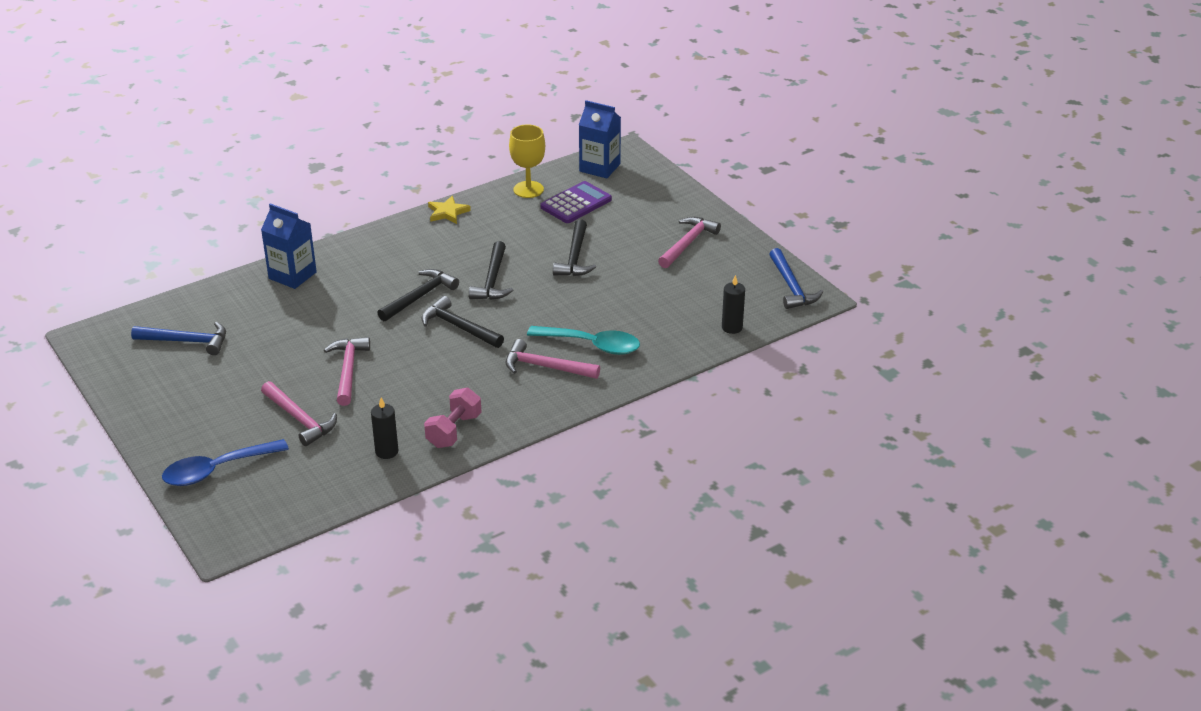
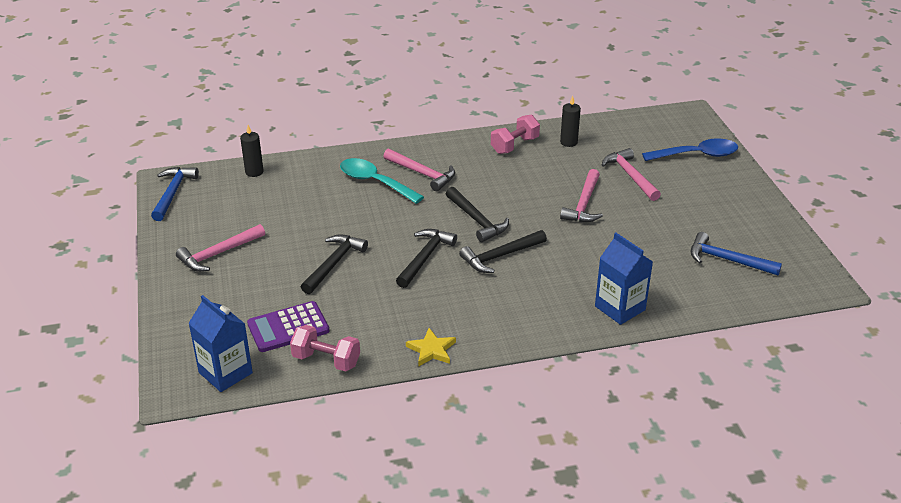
camera: 160 degrees left, 0 degrees up
yellow goblet [509,125,545,198] -> pink dumbbell [290,325,360,372]

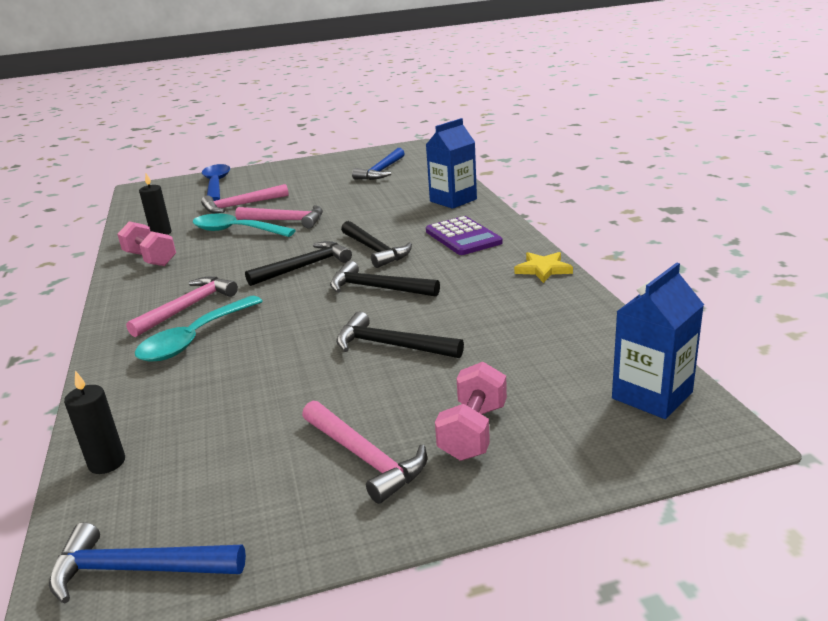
camera: 90 degrees left, 10 degrees down
purple calculator [247,301,329,352] -> purple calculator moved to [426,216,503,255]
pink dumbbell [290,325,360,372] -> pink dumbbell moved to [435,362,507,461]
none -> turquoise spoon [193,213,296,237]

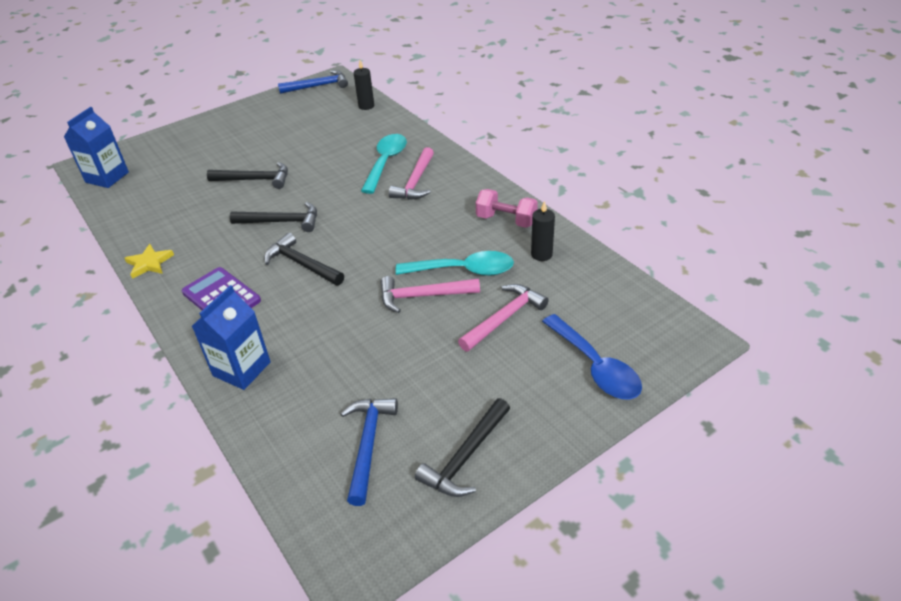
camera: 160 degrees right, 15 degrees up
black hammer [245,241,352,286] -> black hammer moved to [415,398,510,497]
pink hammer [302,401,427,504] -> none
pink dumbbell [435,362,507,461] -> none

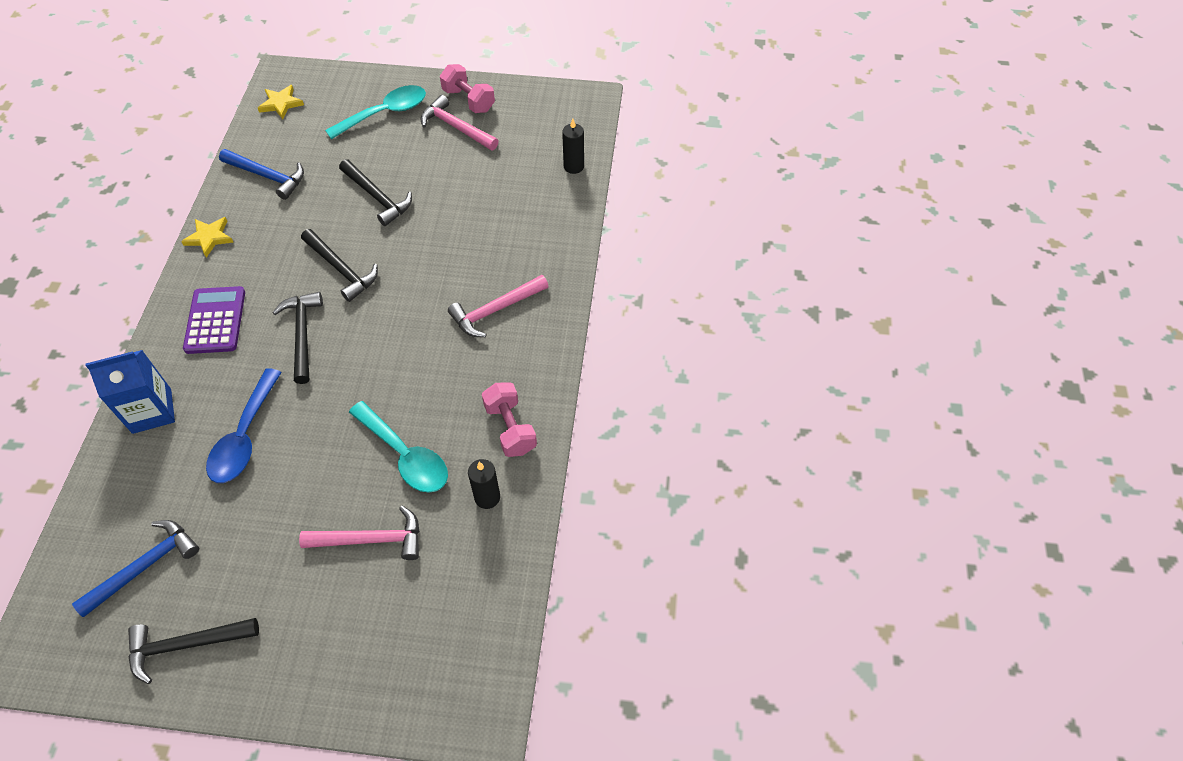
camera: 40 degrees right, 15 degrees up
blue carton [64,107,129,188] -> yellow star [258,85,304,119]
blue hammer [278,70,348,94] -> blue hammer moved to [219,149,304,200]
turquoise spoon [361,134,407,194] -> turquoise spoon moved to [325,85,426,139]
pink hammer [380,276,480,313] -> pink hammer moved to [420,95,499,151]
blue spoon [542,314,642,399] -> blue spoon moved to [206,368,282,483]
none -> pink dumbbell [440,64,495,113]

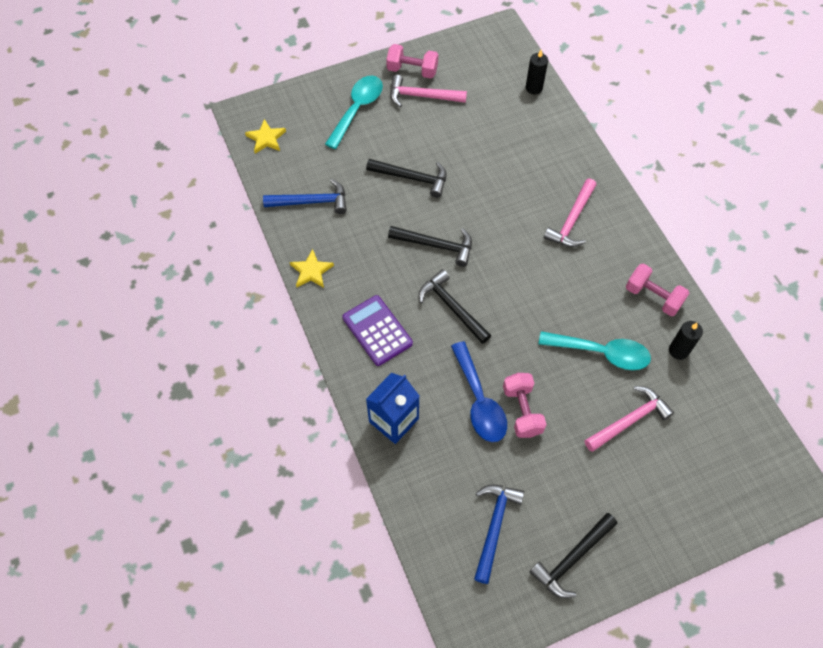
camera: 30 degrees left, 5 degrees up
none -> pink dumbbell [503,373,547,438]

